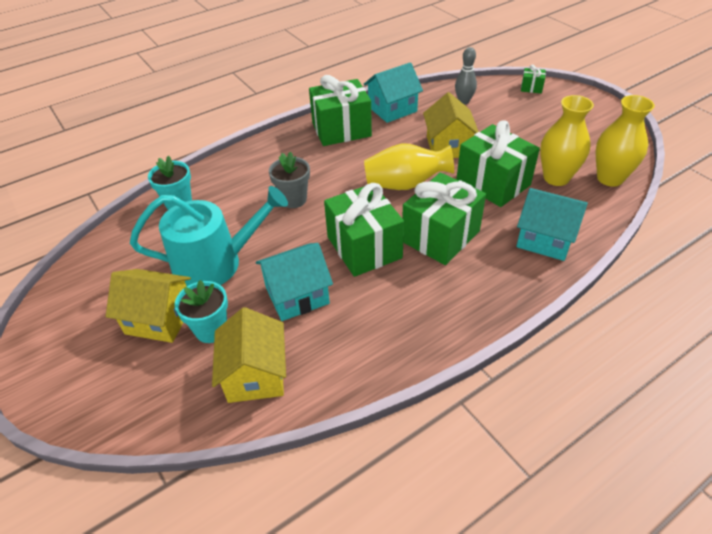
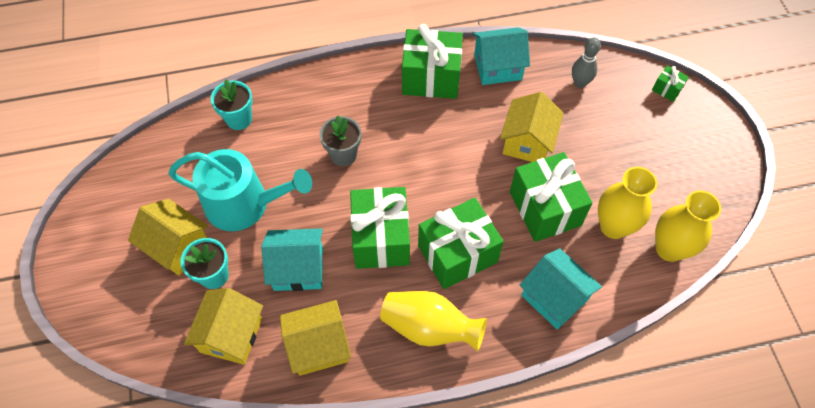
camera: 20 degrees right, 15 degrees up
yellow vase [364,144,454,190] -> yellow vase moved to [380,291,487,351]
none -> yellow house [280,300,351,376]

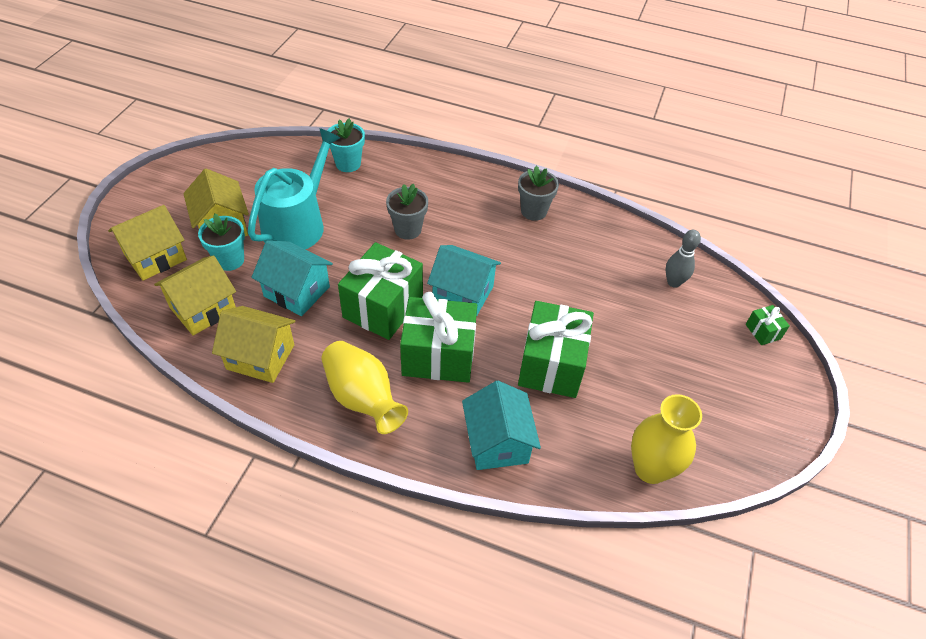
camera: 30 degrees right, 10 degrees down
turquoise watering can [168,149,312,231] -> turquoise watering can turned 105 degrees counterclockwise [248,128,340,249]
green gift [402,24,463,99] -> grey flower pot [518,166,559,221]
turquoise house [473,27,530,85] -> turquoise house moved to [427,245,501,317]
yellow house [500,92,564,162] -> yellow house moved to [108,205,187,281]
yellow vase [598,167,657,239] -> none

